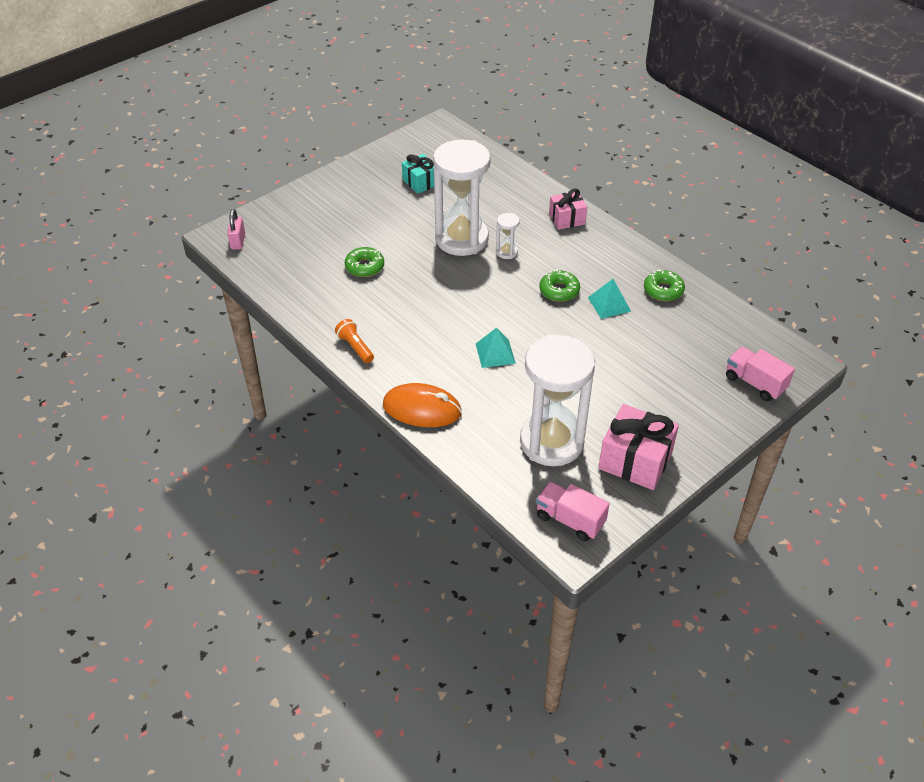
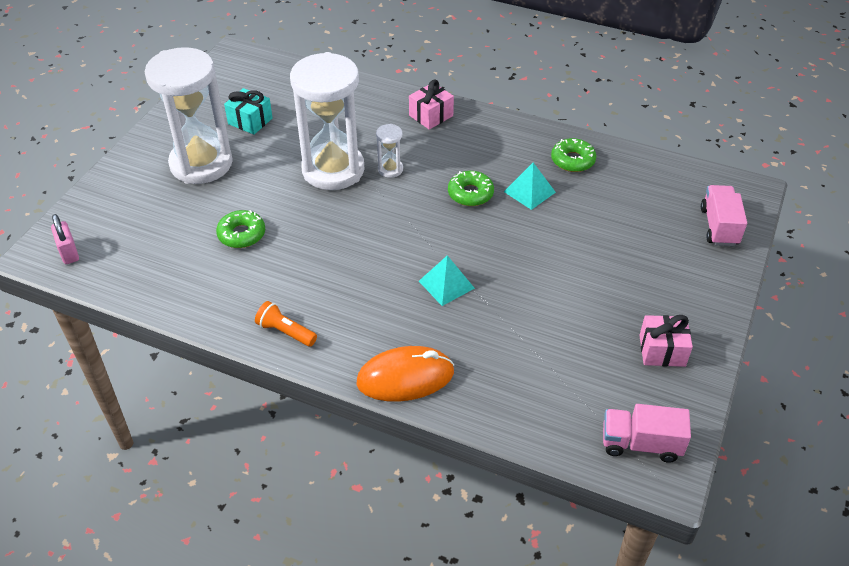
camera: 25 degrees left, 0 degrees up
white hourglass [520,334,595,466] -> white hourglass moved to [145,47,233,184]
pink gift [598,404,679,490] -> pink gift [639,315,693,367], size x0.62
pink truck [726,346,795,401] -> pink truck turned 75 degrees clockwise [701,185,747,246]

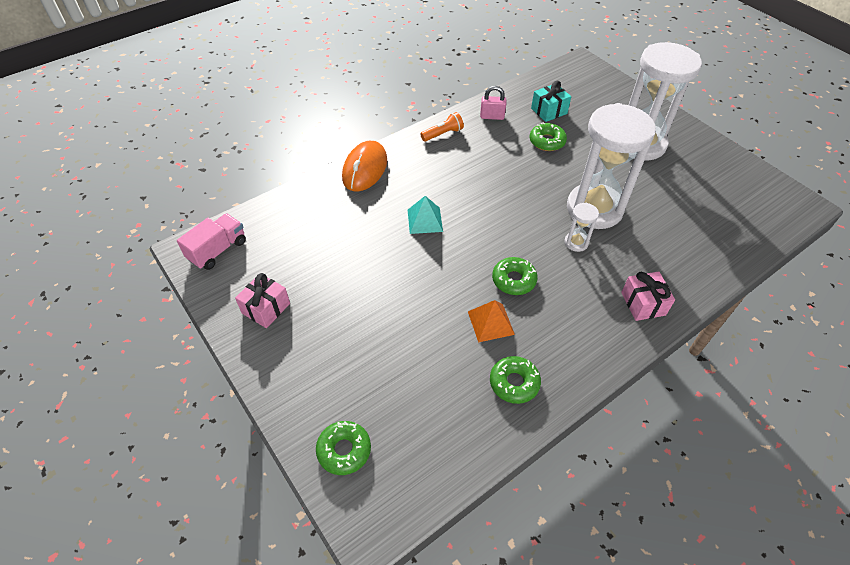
camera: 120 degrees right, 5 degrees up
pink padlock [51,214,79,264] -> pink padlock moved to [480,86,506,120]
turquoise gift [224,88,273,135] -> turquoise gift moved to [531,81,571,122]
turquoise pyramid [504,163,556,210] -> orange pyramid [468,300,515,342]
pink truck [701,185,747,246] -> green donut [316,421,371,475]

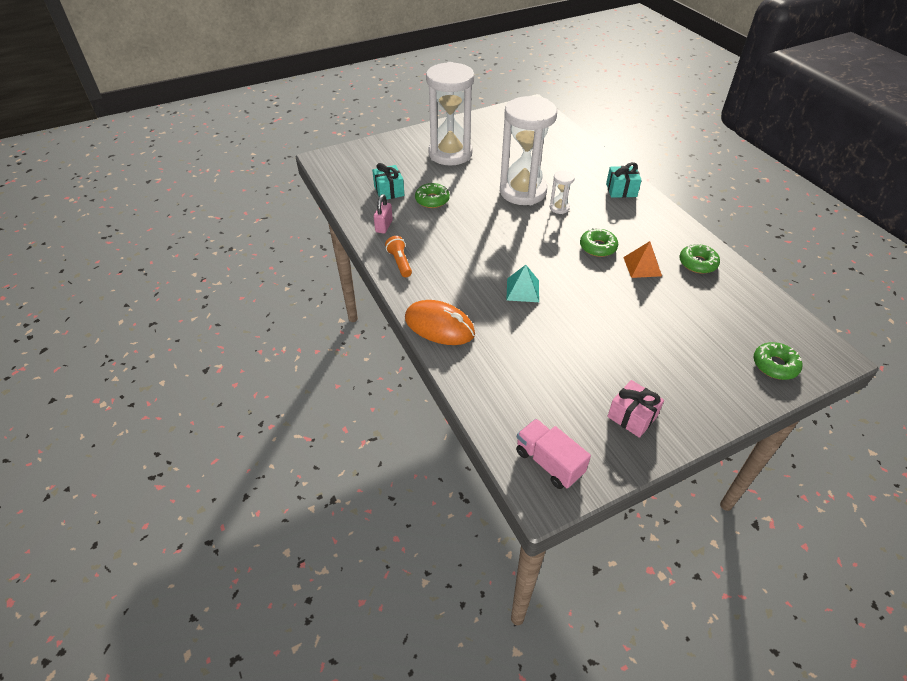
camera: 80 degrees left, 5 degrees down
pink gift [621,271,675,321] -> turquoise gift [606,162,642,198]

